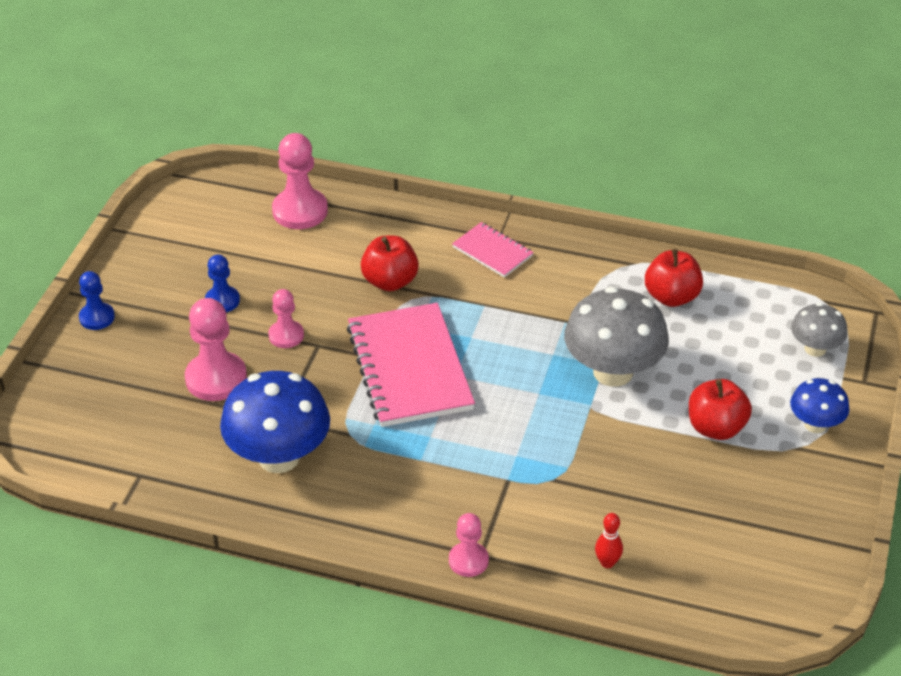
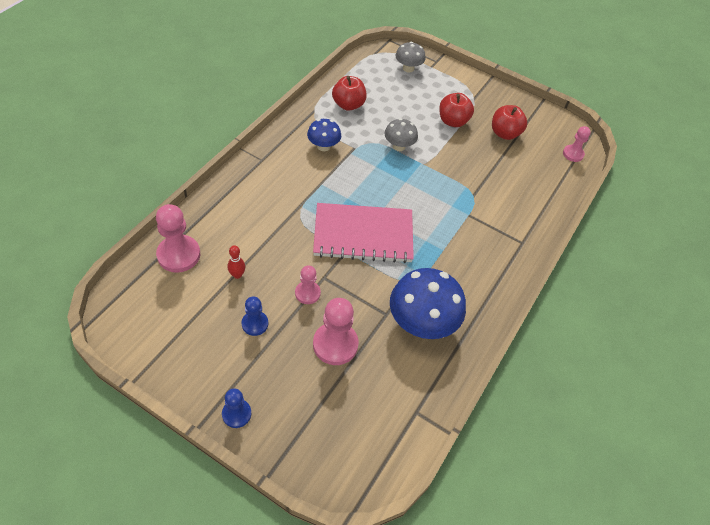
camera: 80 degrees left, 10 degrees up
red apple [361,236,419,291] -> red apple moved to [492,105,527,140]
pink pawn [449,513,489,577] -> pink pawn moved to [563,126,591,162]
pink notebook [452,222,534,278] -> none
grey mushroom [564,287,669,387] -> grey mushroom [385,118,418,151], size x0.55
red bowling pin [595,513,623,568] -> red bowling pin moved to [227,245,245,279]
blue mushroom [790,378,849,433] -> blue mushroom moved to [307,119,341,151]

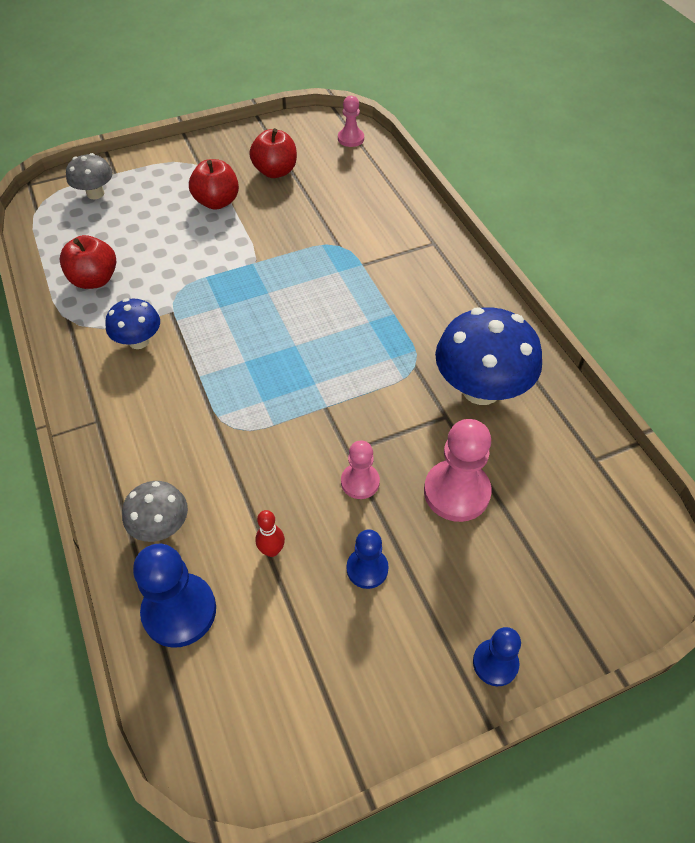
camera: 50 degrees left, 0 degrees up
pink pawn [156,204,200,273] -> blue pawn [133,544,216,648]
pink notebook [313,203,414,263] -> none
grey mushroom [385,118,418,151] -> grey mushroom moved to [122,481,188,542]

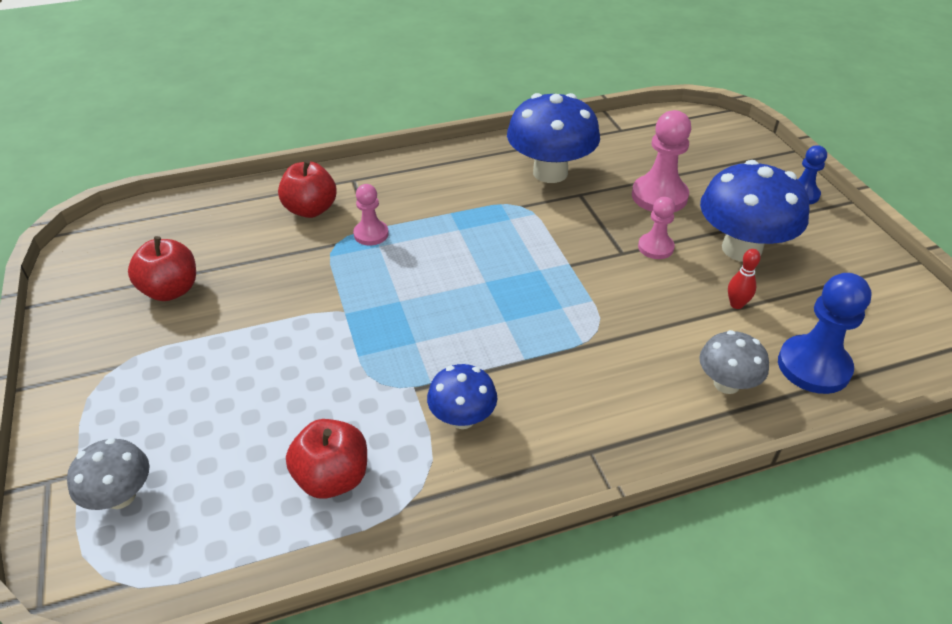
camera: 85 degrees left, 10 degrees down
red apple [189,159,239,210] -> red apple moved to [278,160,337,218]
pink pawn [338,96,364,147] -> pink pawn moved to [353,184,389,246]
blue pawn [347,529,389,589] -> blue mushroom [700,160,809,262]

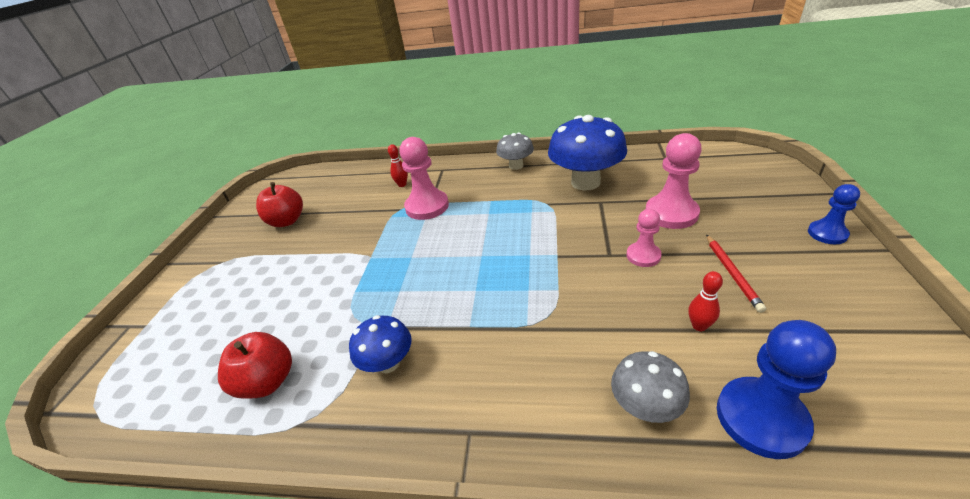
camera: 30 degrees right, 5 degrees down
grey mushroom [67,438,150,510] -> grey mushroom moved to [496,133,534,170]
red apple [278,160,337,218] -> red bowling pin [388,144,408,187]
pink pawn [353,184,389,246] -> pink pawn [399,137,449,220], size x1.69
blue mushroom [700,160,809,262] -> red pencil [706,235,766,313]

